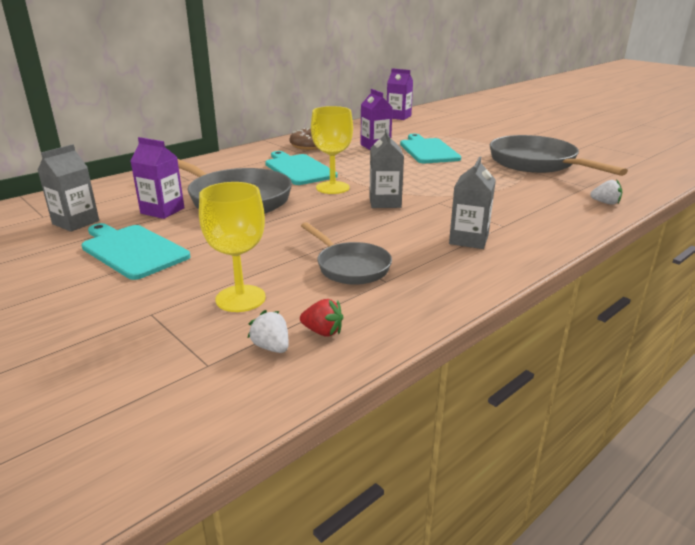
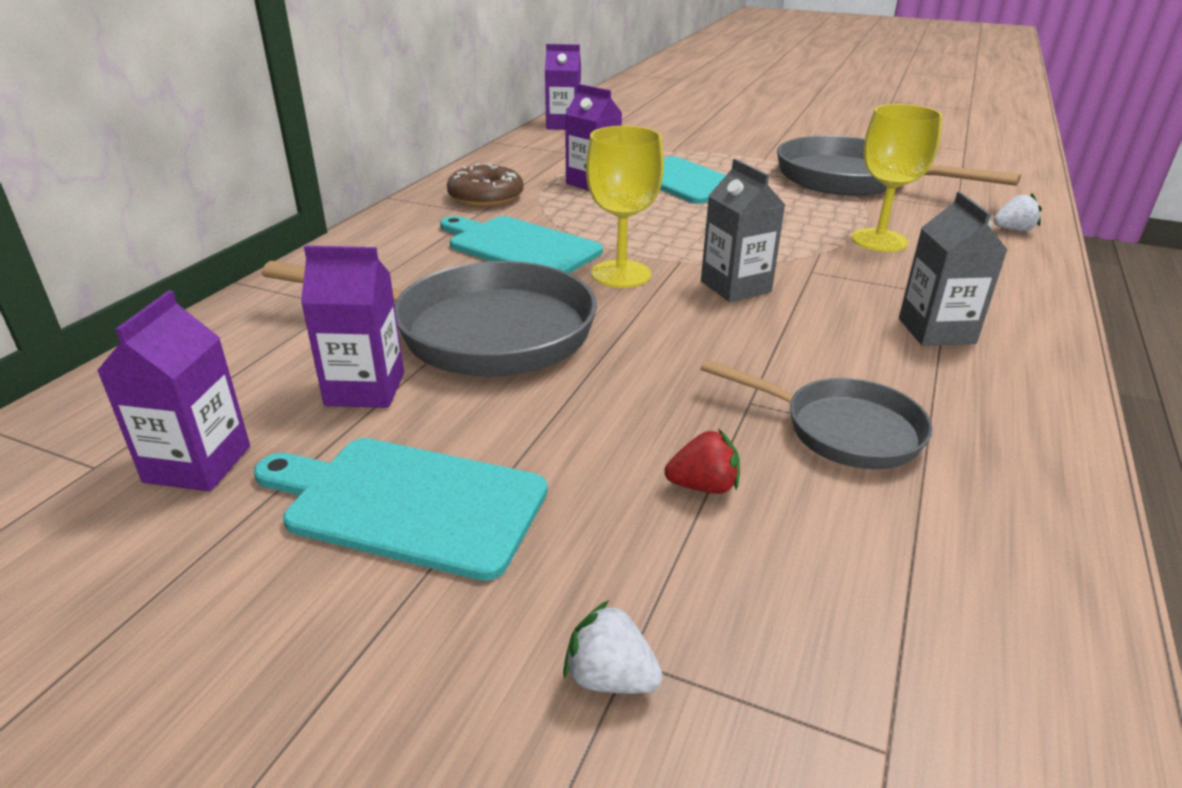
camera: 25 degrees left, 5 degrees up
grey carton [37,144,99,232] -> purple carton [97,290,250,491]
yellow goblet [199,182,266,312] -> yellow goblet moved to [851,104,943,252]
white strawberry [248,310,289,353] -> white strawberry moved to [563,600,663,694]
red strawberry [300,299,343,337] -> red strawberry moved to [665,429,740,494]

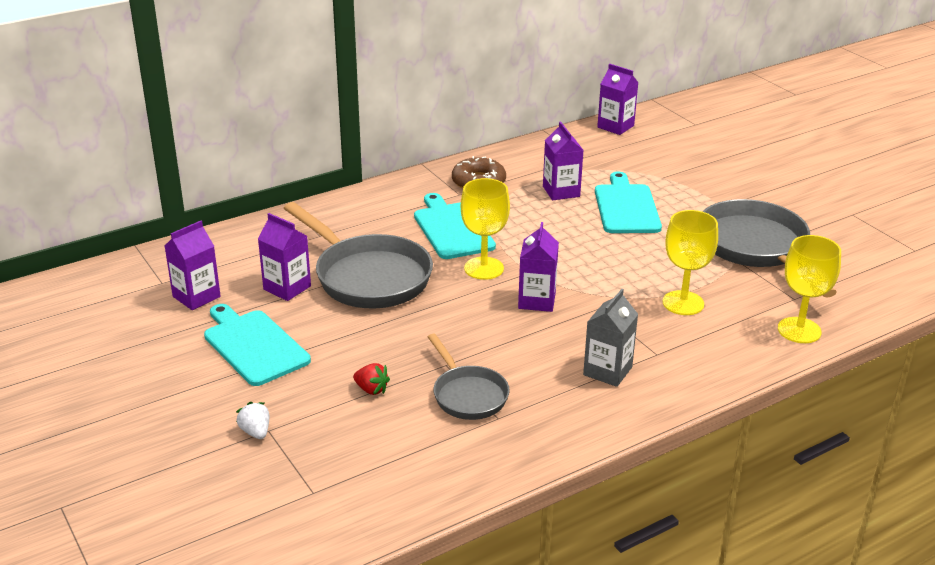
camera: 35 degrees right, 0 degrees up
grey carton [701,159,785,302] -> purple carton [518,222,559,312]
white strawberry [993,193,1042,231] -> yellow goblet [778,235,841,343]

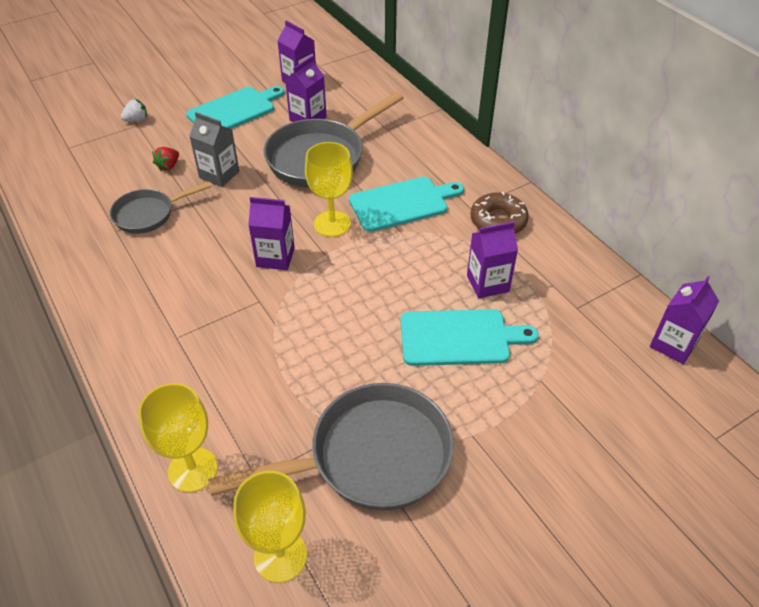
camera: 90 degrees right, 15 degrees up
grey carton [583,289,638,387] -> grey carton moved to [189,112,239,187]
yellow goblet [662,210,718,315] -> yellow goblet moved to [233,471,307,583]

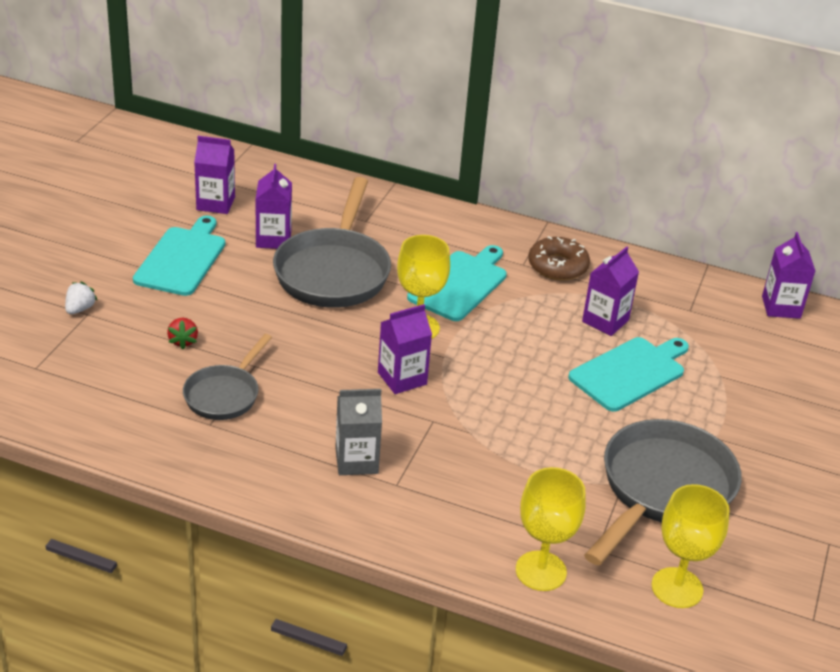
camera: 40 degrees left, 10 degrees down
grey carton [189,112,239,187] -> grey carton moved to [335,389,382,475]

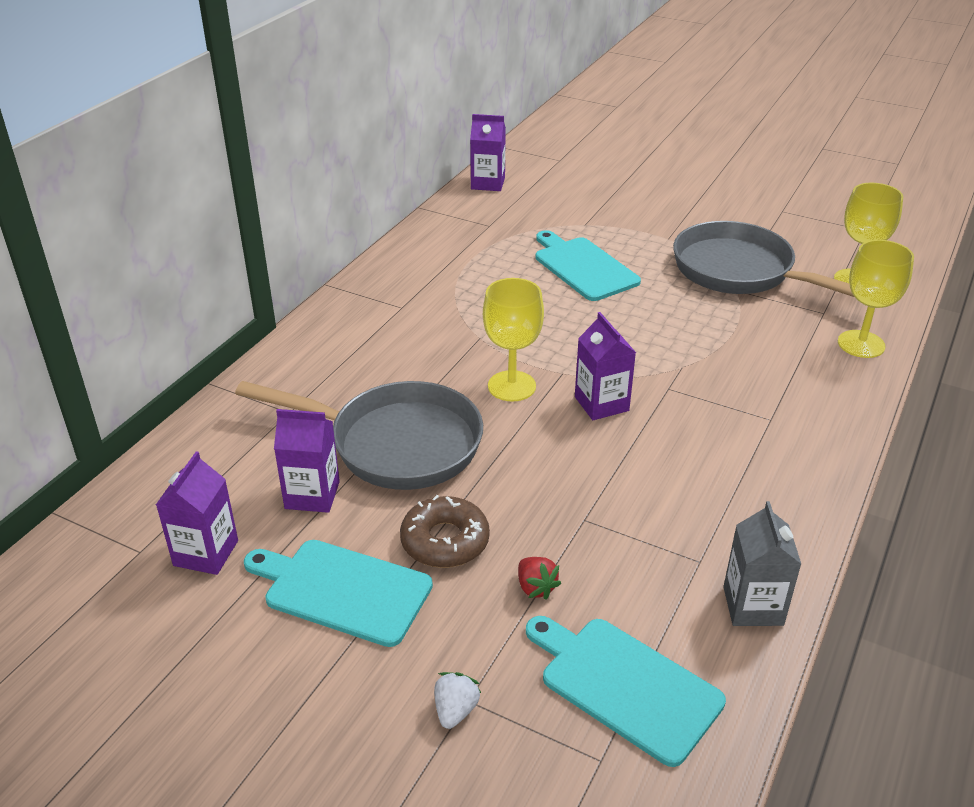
camera: 80 degrees left, 0 degrees up
white strawberry [65,282,97,314] -> white strawberry turned 75 degrees clockwise [434,672,481,729]
red strawberry [167,318,198,349] -> red strawberry turned 60 degrees clockwise [518,557,561,600]
grey pan [183,334,272,420] -> none
grey carton [335,389,382,475] -> grey carton moved to [723,501,801,626]
turquoise cutting board [407,245,507,321] -> turquoise cutting board moved to [526,616,726,767]
brown donut [528,236,590,281] -> brown donut moved to [400,495,490,568]
purple carton [582,246,639,336] -> none

